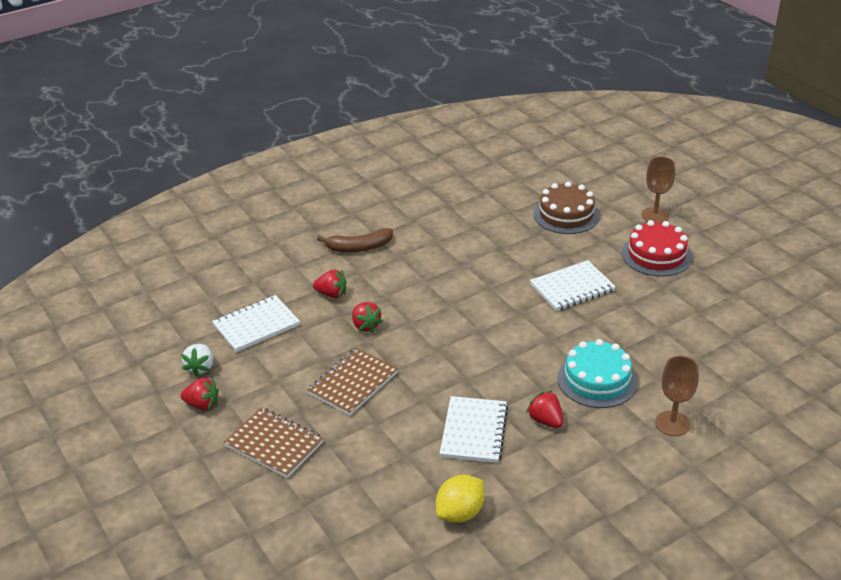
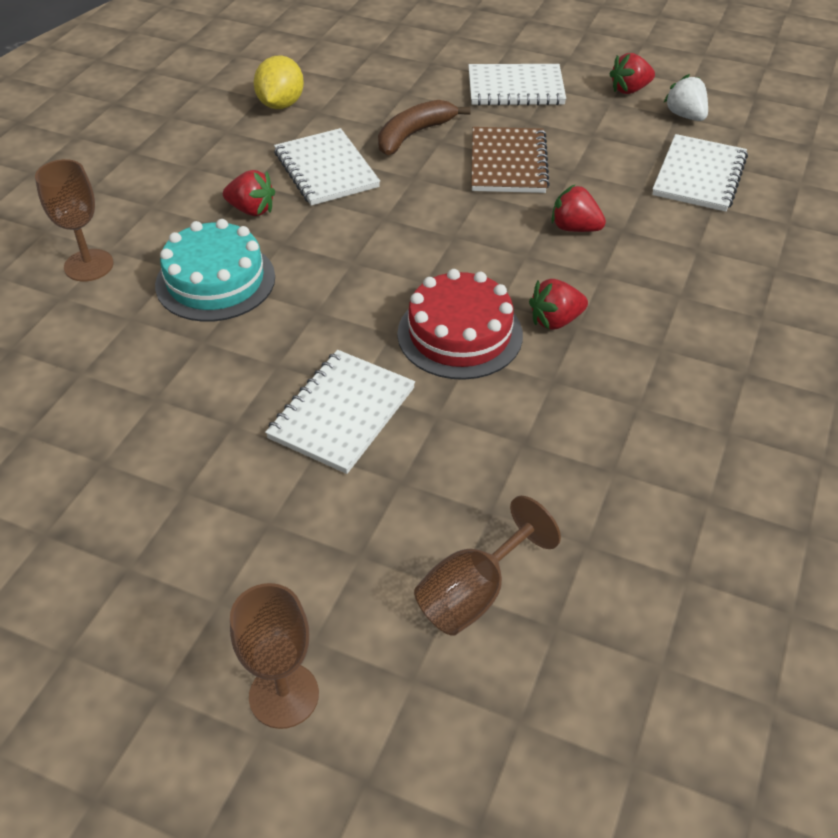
camera: 145 degrees right, 10 degrees up
brown notebook [224,407,324,478] -> white notebook [468,64,566,106]
red strawberry [313,269,347,298] -> red strawberry moved to [529,279,588,330]
brown banana [317,228,393,253] -> brown banana moved to [378,100,471,155]
brown cake [533,182,599,234] -> brown goblet [414,496,561,636]
red cake [622,220,692,277] -> red cake moved to [397,269,523,380]

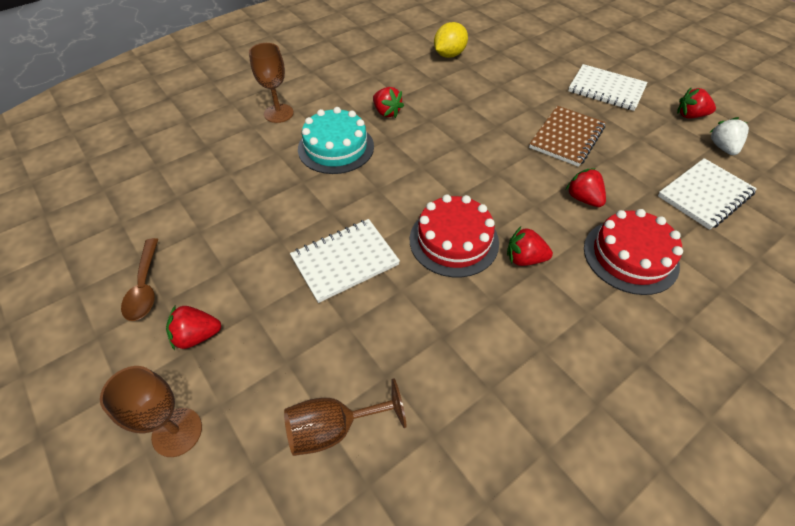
camera: 30 degrees right, 5 degrees up
white notebook [274,128,380,206] -> none
brown banana [378,100,471,155] -> none
none -> brown spoon [121,238,158,321]
none -> red strawberry [166,305,221,350]
none -> red cake [584,209,683,295]

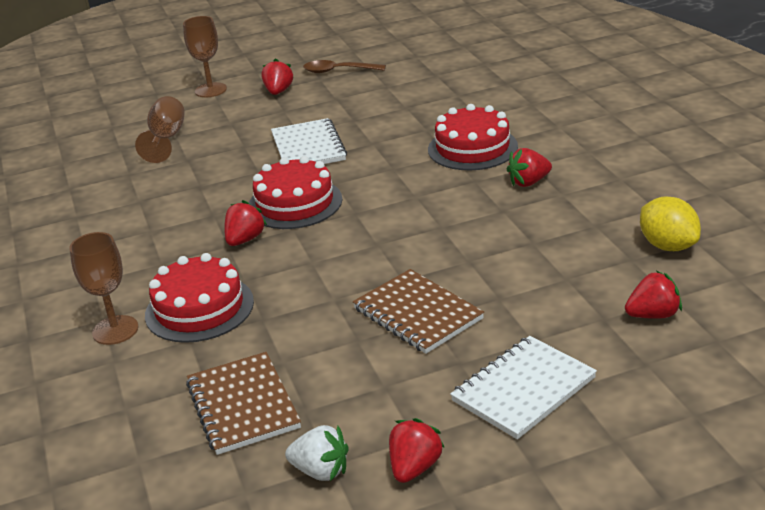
camera: 110 degrees right, 20 degrees down
brown goblet [249,43,294,123] -> brown goblet moved to [69,232,139,345]
turquoise cake [298,107,374,174] -> red cake [428,104,518,170]
red strawberry [566,168,606,207] -> red strawberry moved to [625,271,682,319]
white notebook [658,158,757,230] -> brown notebook [186,352,301,455]

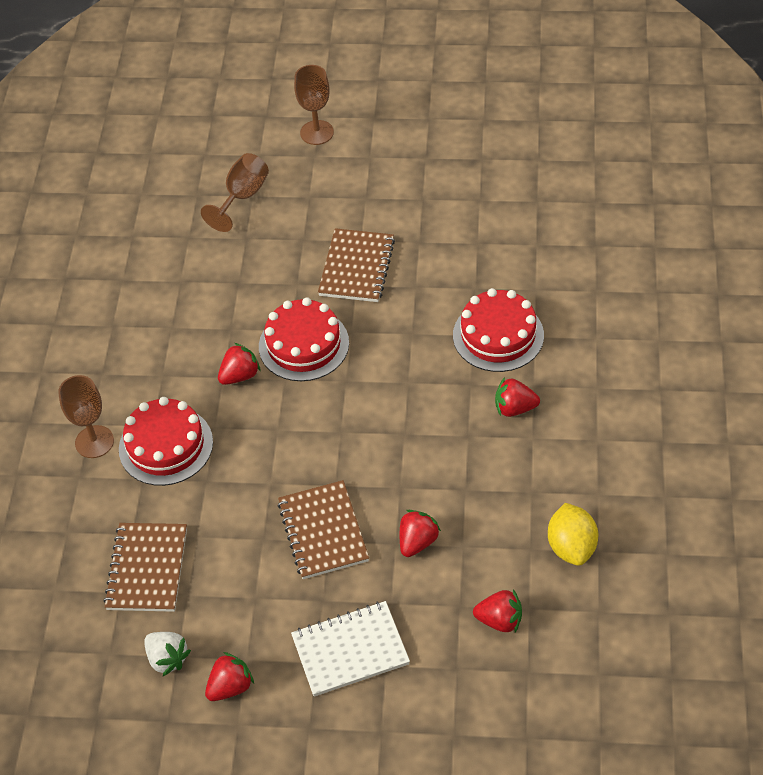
camera: 25 degrees right, 20 degrees up
red strawberry [261,59,294,95] -> red strawberry moved to [400,510,441,557]
white notebook [271,118,347,164] -> brown notebook [318,228,395,302]
brown spoon [303,60,386,73] -> none

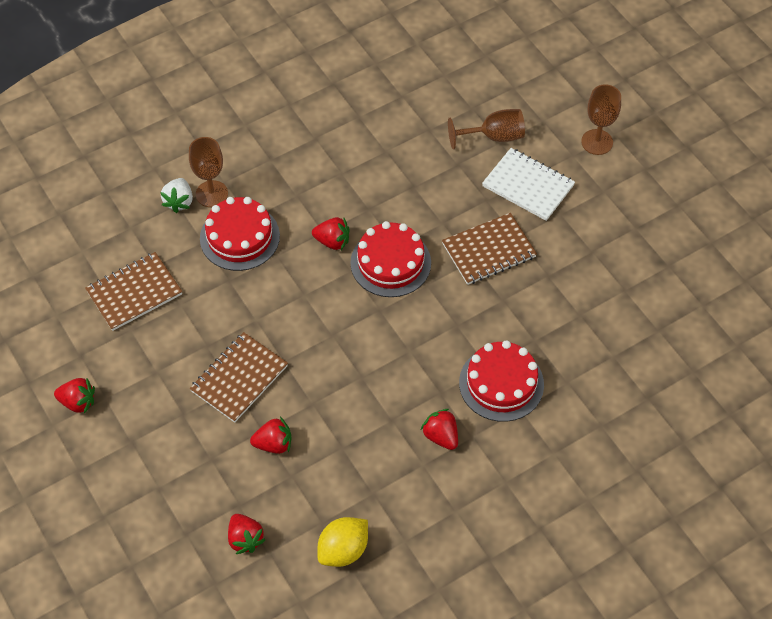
camera: 50 degrees right, 5 degrees up
white strawberry [144,632,191,676] -> white strawberry moved to [160,178,193,213]
white notebook [291,601,410,697] -> white notebook moved to [482,148,575,221]

